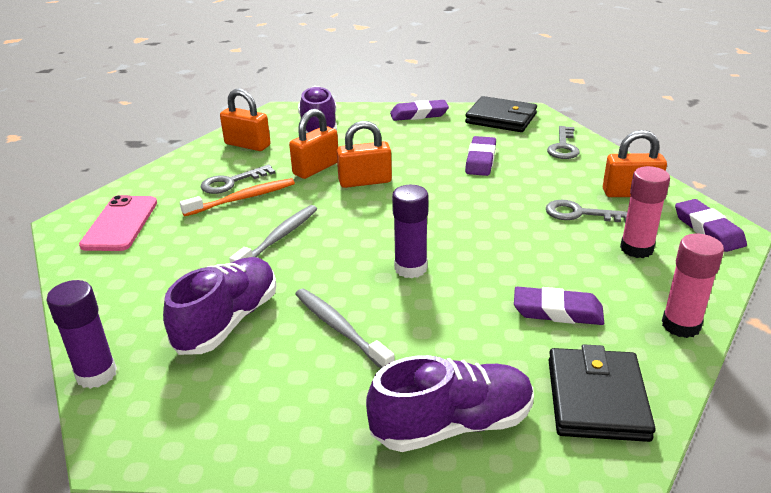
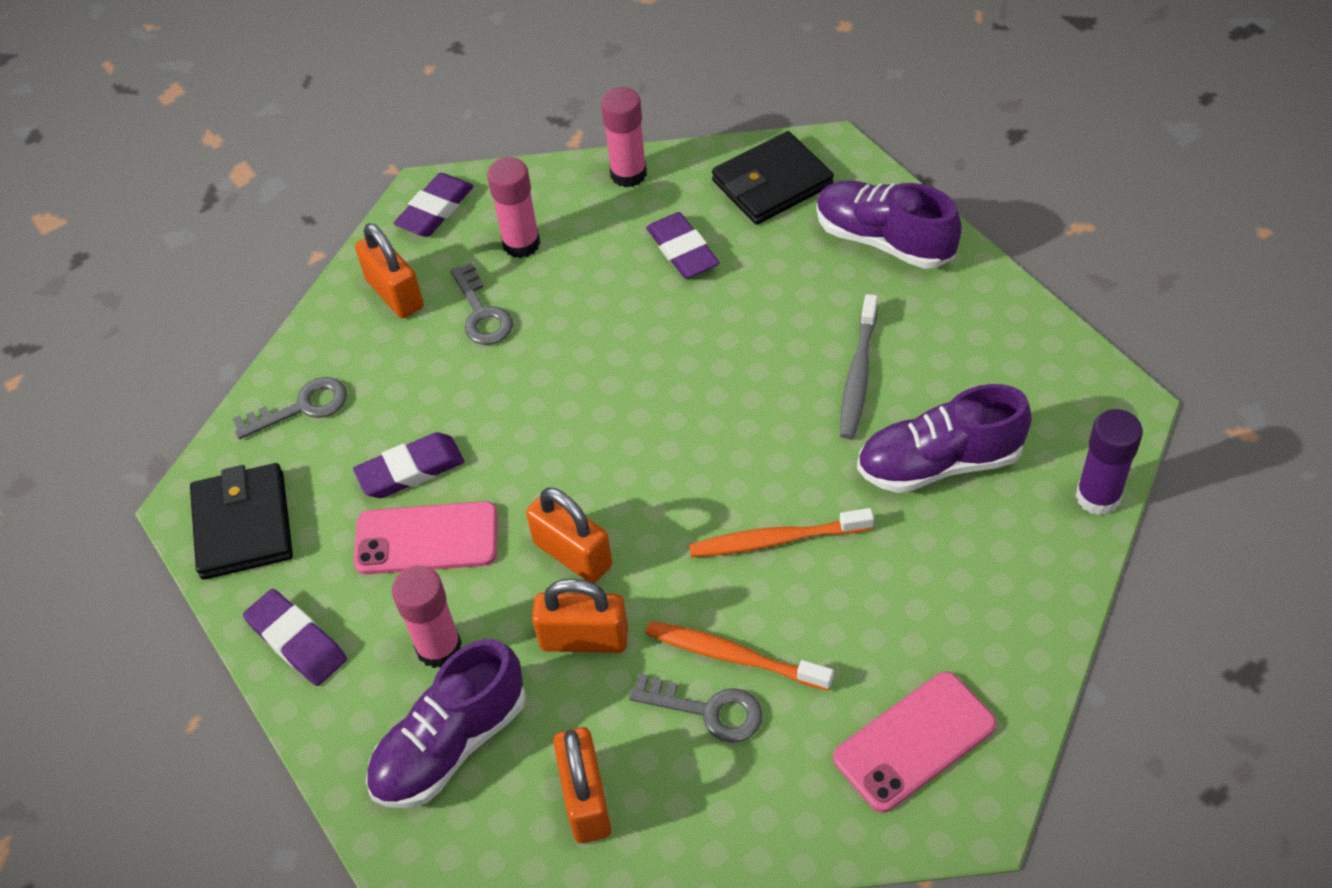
camera: 125 degrees left, 20 degrees up
grey toothbrush [229,205,317,263] -> orange toothbrush [689,508,874,557]
purple glue stick [392,185,429,278] -> none
none -> pink phone [354,501,498,575]
none -> pink glue stick [391,565,462,668]

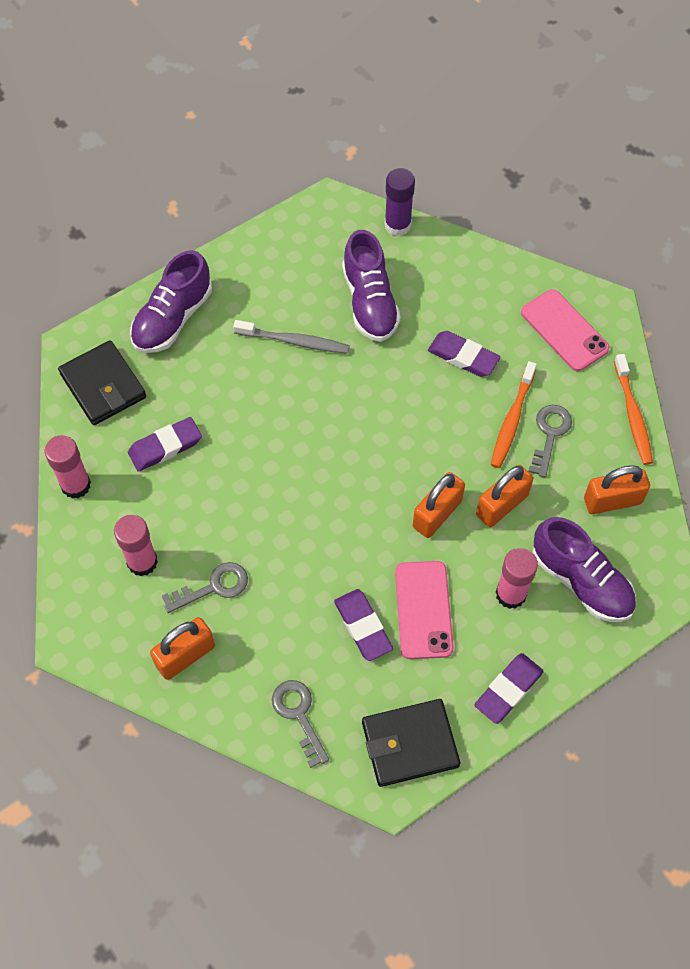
camera: 95 degrees left, 10 degrees up
purple eraser [393,173,474,237] -> purple eraser moved to [428,331,500,377]
orange padlock [532,579,628,653] -> orange padlock turned 45 degrees clockwise [476,465,533,527]
orange toothbrush [689,508,874,557] -> orange toothbrush moved to [614,354,653,465]

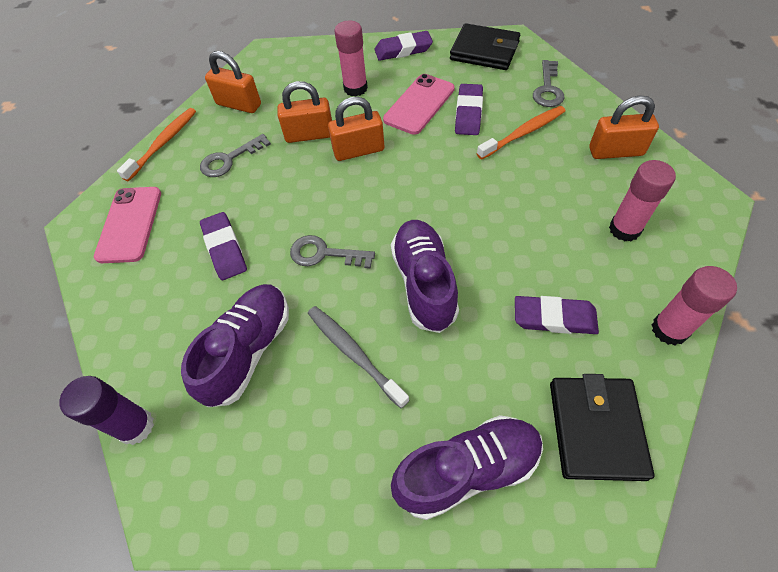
camera: 140 degrees left, 5 degrees down
grey key [162,562,248,613] -> grey key moved to [290,235,375,269]
orange toothbrush [491,361,537,468] -> orange toothbrush moved to [477,106,565,160]
purple shoe [532,517,636,622] -> purple shoe moved to [391,220,459,333]

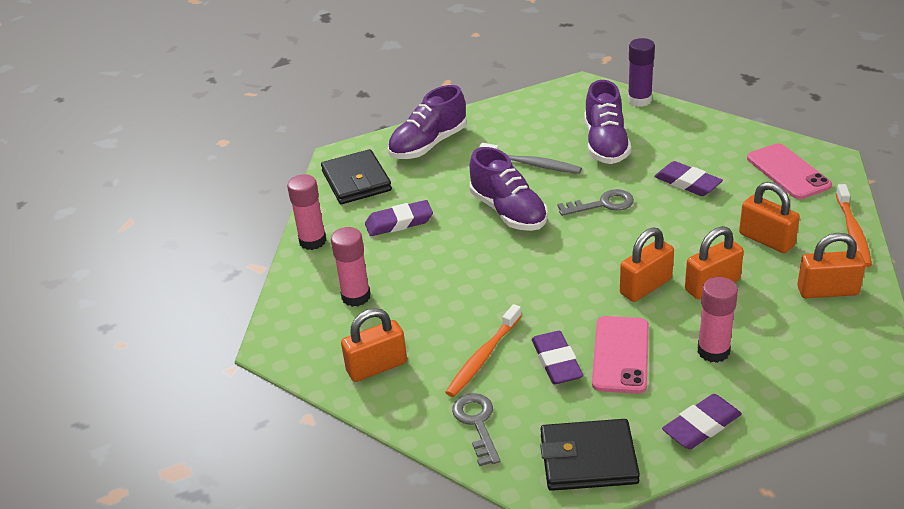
camera: 155 degrees right, 20 degrees down
grey key [200,134,271,177] -> orange padlock [739,182,800,253]

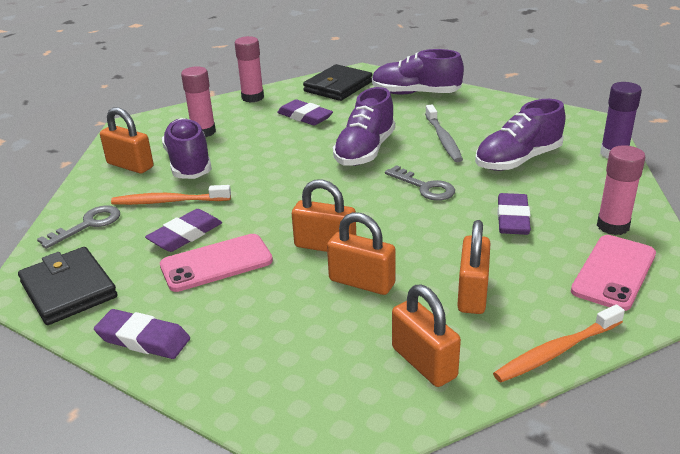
camera: 55 degrees right, 5 degrees down
pink glue stick [698,277,738,363] -> pink glue stick moved to [597,145,646,235]
none -> purple shoe [162,118,212,179]

